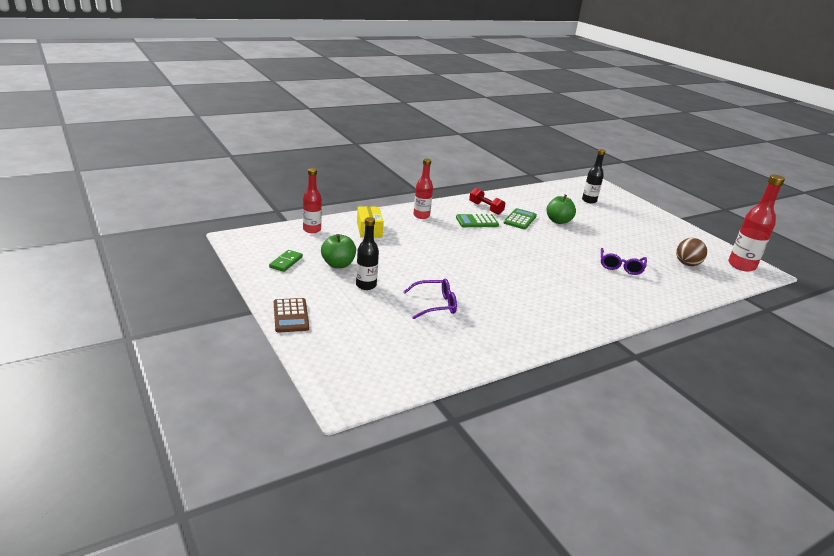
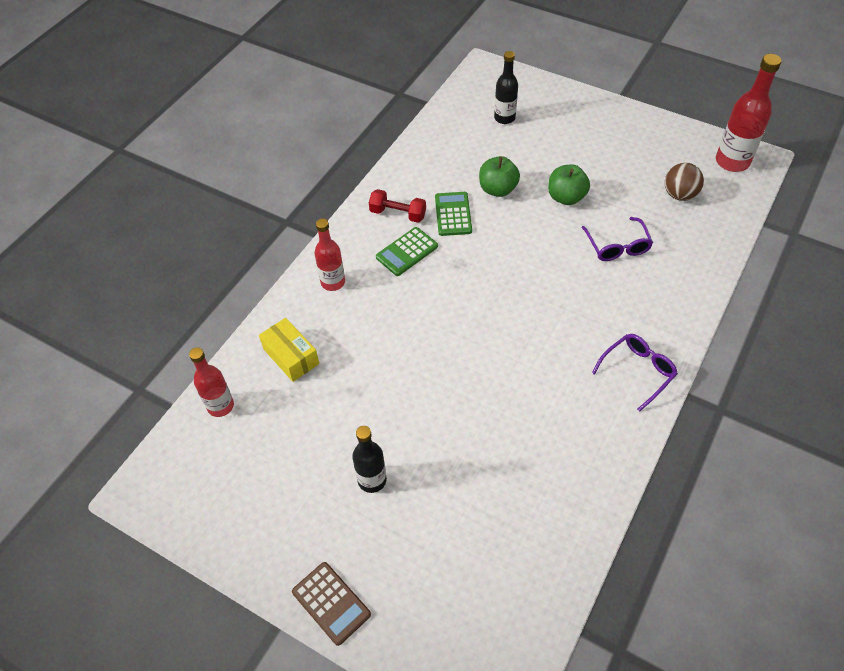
camera: 25 degrees left, 25 degrees up
green domino [269,250,303,272] -> none
green apple [321,234,356,268] -> green apple moved to [548,164,590,205]
purple glasses [403,278,457,319] -> purple glasses moved to [592,334,678,412]

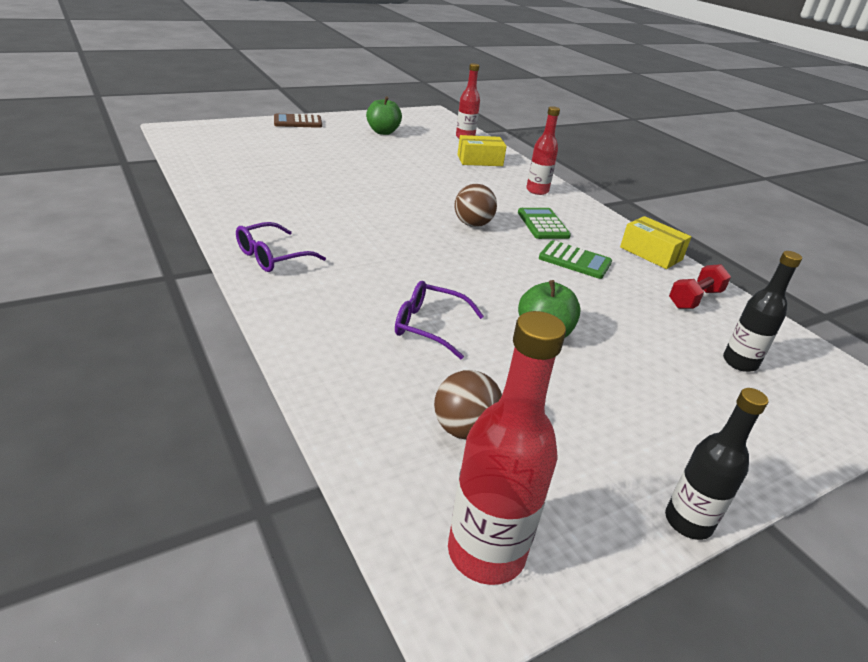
camera: 115 degrees right, 20 degrees down
black bottle [352,426,387,493] -> black bottle moved to [665,388,768,540]
red dumbbell [369,189,426,223] -> red dumbbell moved to [669,264,731,309]
green apple [479,156,520,197] -> green apple moved to [366,96,402,135]
purple glasses [592,334,678,412] -> purple glasses turned 60 degrees clockwise [236,222,326,272]
none -> brown ball [455,184,497,227]
none -> yellow box [620,216,691,269]

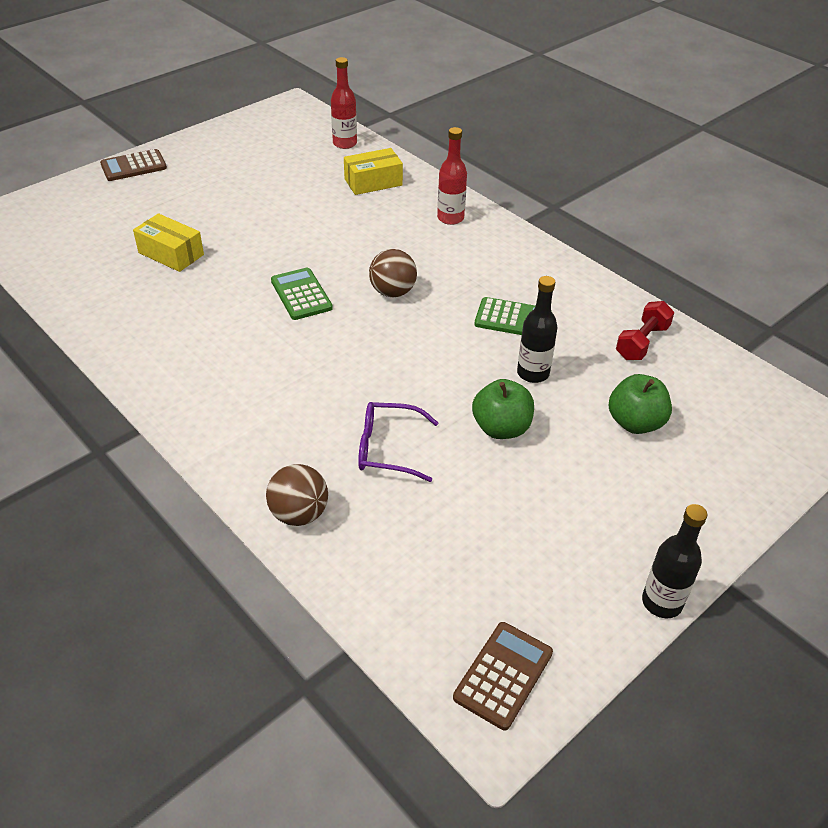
camera: 10 degrees left, 10 degrees up
purple glasses [236,222,326,272] -> none
green apple [366,96,402,135] -> green apple moved to [609,374,672,434]
brown ball [434,370,502,440] -> brown ball moved to [266,464,328,526]
red bottle [448,311,566,585] -> brown calculator [453,622,553,730]
green calculator [518,208,571,239] -> green calculator moved to [271,268,333,320]
yellow box [620,216,691,269] -> yellow box moved to [133,213,204,272]
black bottle [723,251,802,372] -> black bottle moved to [517,276,558,383]

